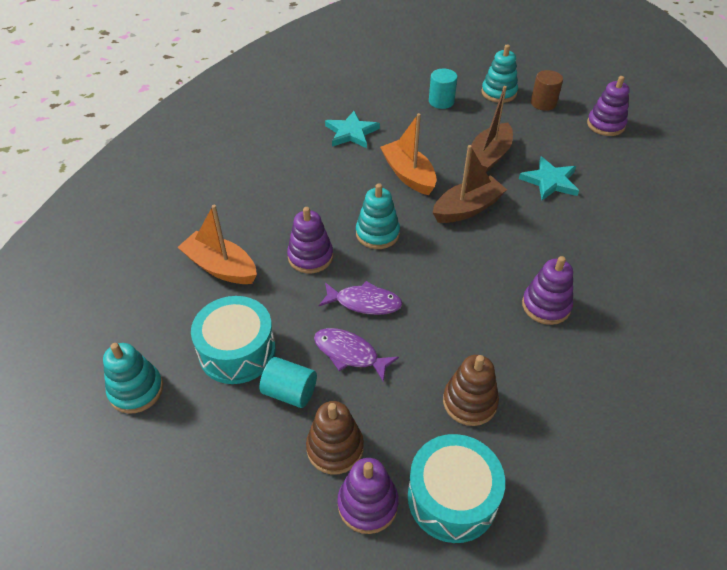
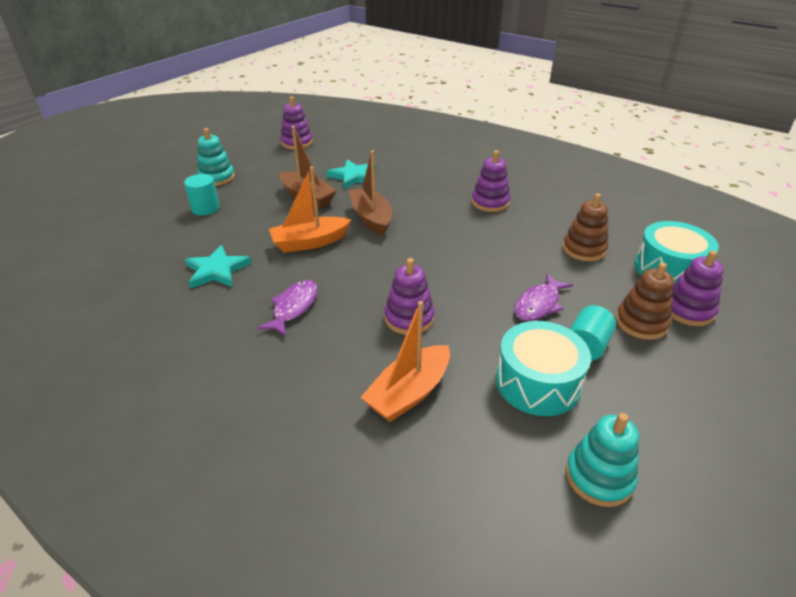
camera: 80 degrees left, 10 degrees down
purple fish [319,281,403,315] -> purple fish moved to [257,280,318,336]
turquoise stacking toy [356,183,400,249] -> none
brown cylinder [531,70,563,111] -> none

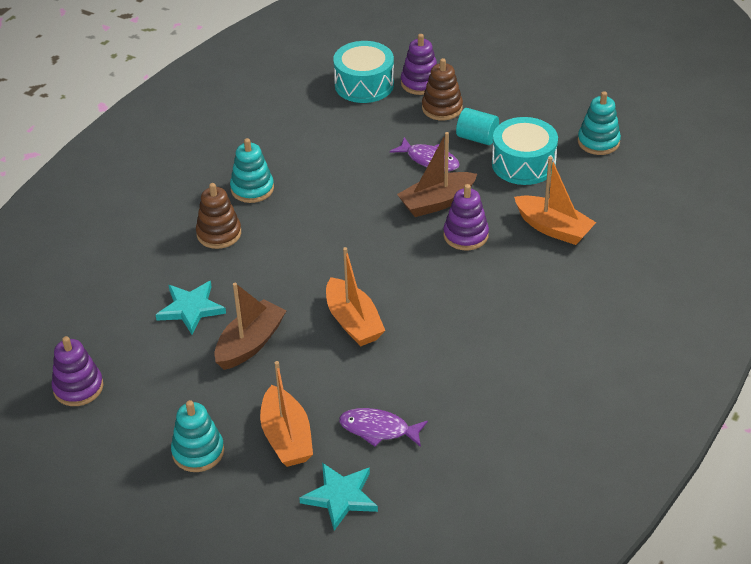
camera: 95 degrees left, 5 degrees up
turquoise cylinder [184,174,220,216] -> orange boat [260,361,313,467]
turquoise star [185,245,251,289] -> turquoise star moved to [299,463,378,530]
purple fish [257,280,318,336] -> purple fish moved to [339,408,428,447]
brown boat [349,150,392,236] -> brown boat moved to [397,132,477,217]
purple stacking toy [472,150,510,212] -> turquoise stacking toy [230,138,274,203]
brown stacking toy [563,193,608,261] -> brown stacking toy moved to [196,183,241,249]

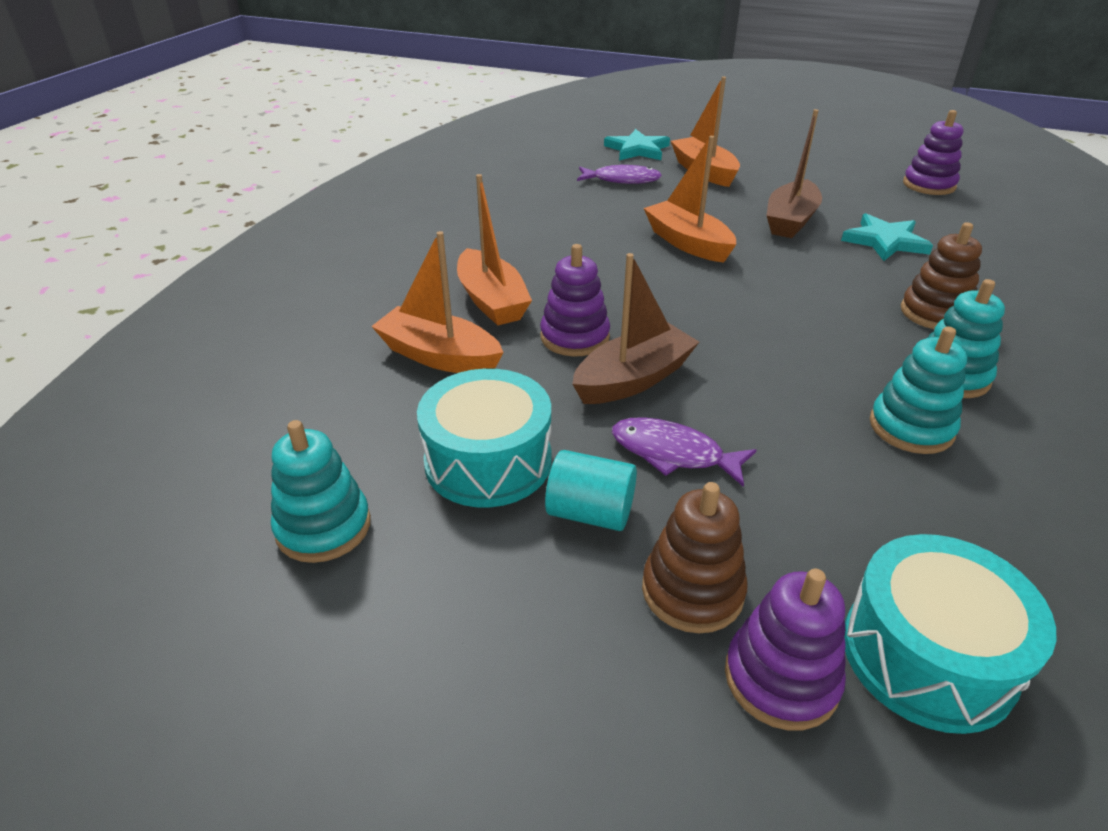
camera: 170 degrees right, 5 degrees down
turquoise stacking toy [171,400,224,472] -> turquoise stacking toy moved to [870,326,967,454]
none -> orange boat [457,174,532,326]

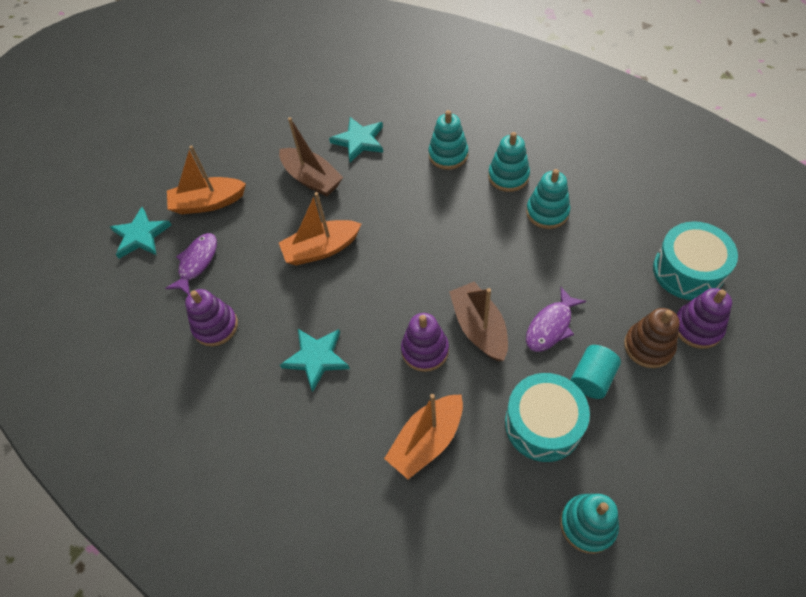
camera: 70 degrees left, 20 degrees up
orange boat [457,174,532,326] -> none
brown stacking toy [901,222,982,329] -> turquoise stacking toy [428,110,468,170]
purple stacking toy [903,110,964,195] -> purple stacking toy moved to [185,289,238,346]
none -> turquoise star [280,329,350,392]

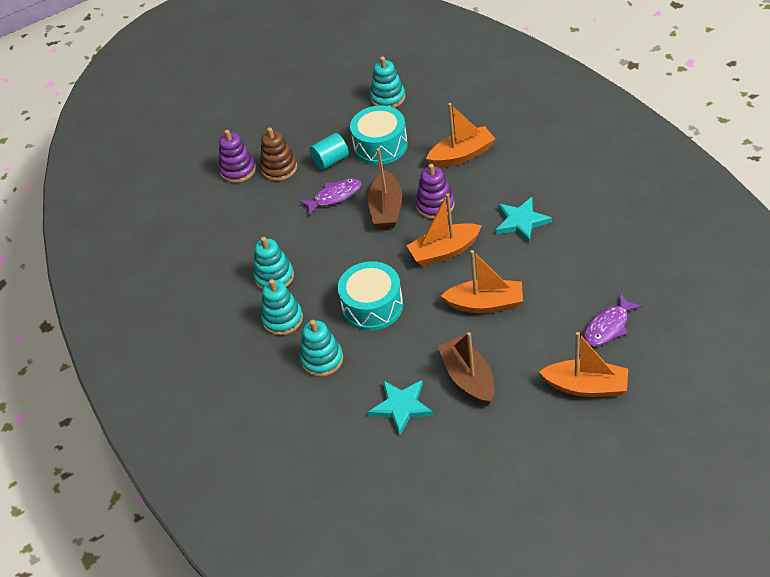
camera: 155 degrees left, 10 degrees down
turquoise star [110,207,171,259] -> none
purple stacking toy [185,289,238,346] -> none
turquoise drum [653,221,738,300] -> turquoise drum moved to [338,261,403,331]
none -> orange boat [407,193,482,266]

